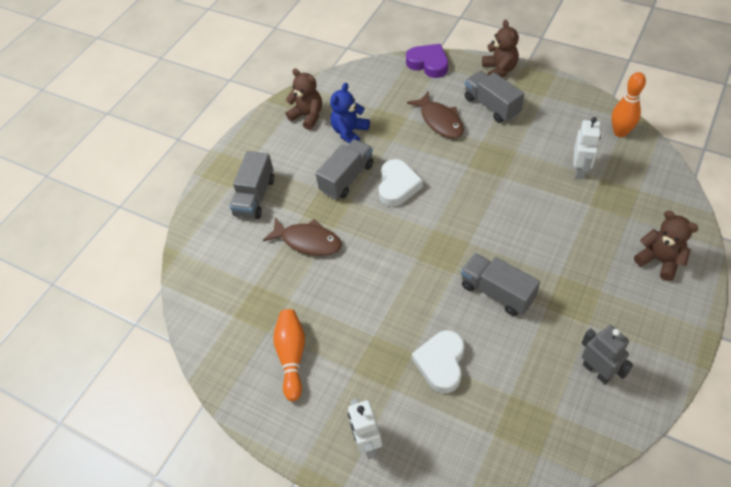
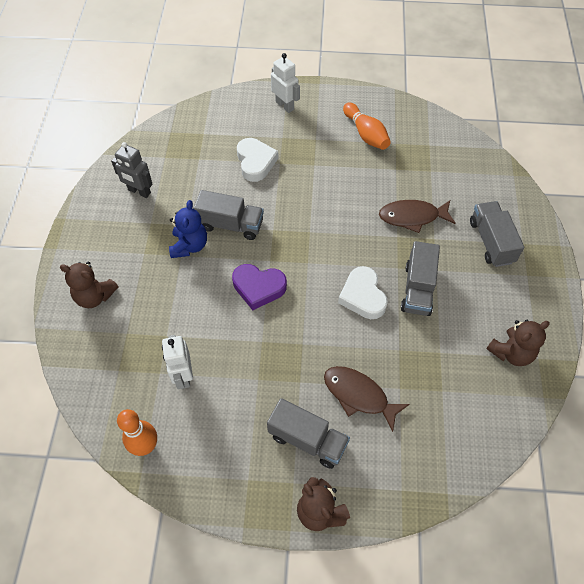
camera: 150 degrees right, 5 degrees up
brown teddy bear [286,69,322,130] -> brown teddy bear turned 45 degrees counterclockwise [486,320,550,366]
blue teddy bear [330,83,370,143] -> blue teddy bear moved to [169,200,207,258]
purple heart [406,44,448,78] -> purple heart moved to [232,264,287,310]

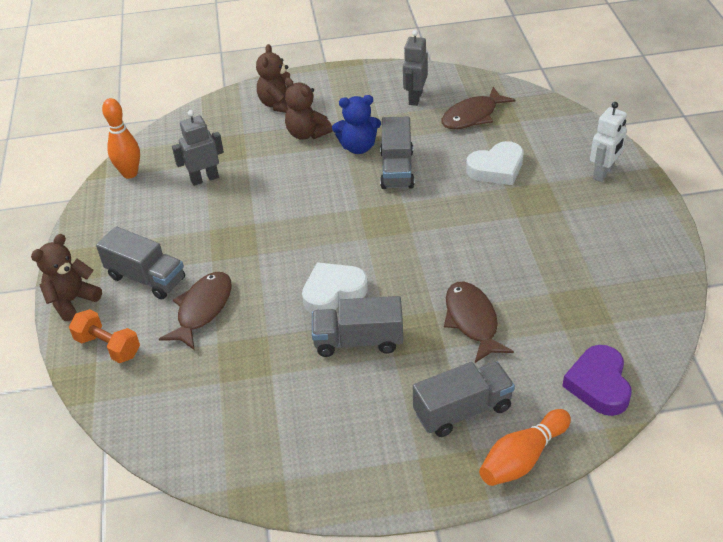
camera: 80 degrees right, 15 degrees down
white robot [162,335,193,389] -> grey robot [172,110,224,186]
purple heart [232,264,287,310] -> purple heart moved to [562,345,631,416]
grey truck [267,398,350,469] -> grey truck turned 75 degrees counterclockwise [96,226,185,300]
orange bowling pin [343,102,391,150] -> orange bowling pin moved to [479,409,571,486]
brown teddy bear [486,320,550,366] -> brown teddy bear moved to [285,78,333,140]
none -> orange dumbbell [69,309,140,363]
none -> brown fish [441,87,515,129]

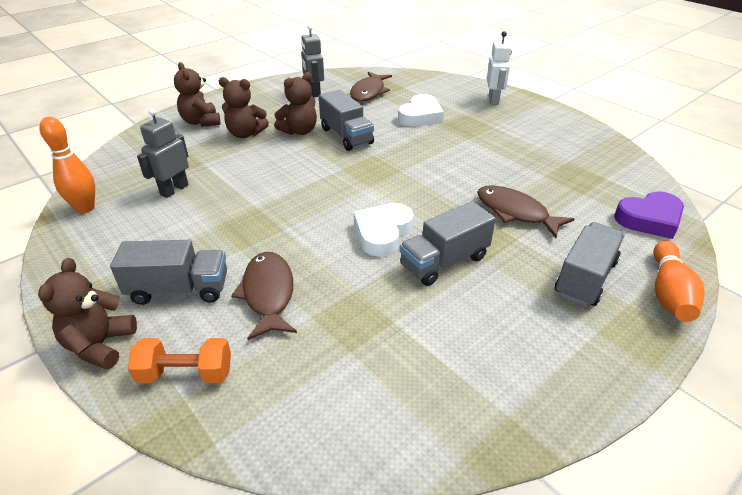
camera: 35 degrees left, 5 degrees down
blue teddy bear [332,95,381,154] -> brown teddy bear [274,72,317,135]
purple heart [562,345,631,416] -> purple heart turned 75 degrees counterclockwise [614,191,684,239]

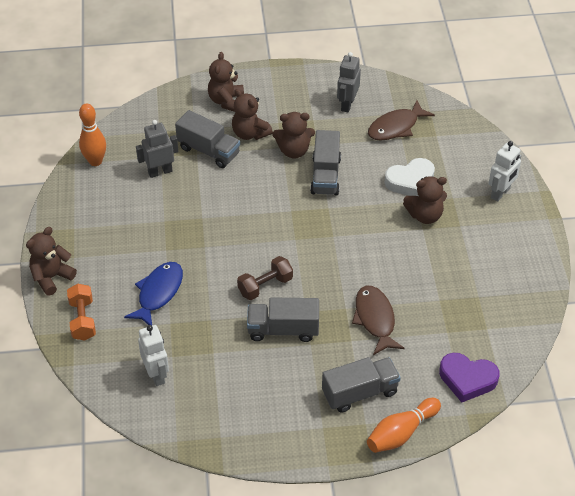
camera: 35 degrees right, 10 degrees up
grey truck [110,240,227,305] -> grey truck moved to [175,110,240,168]
orange dumbbell [128,338,231,383] -> orange dumbbell turned 45 degrees clockwise [67,284,96,341]
brown fish [231,252,297,340] -> blue fish [124,262,183,326]
white heart [354,203,414,257] -> brown dumbbell [237,256,293,300]
none -> white robot [138,325,169,386]
none -> brown teddy bear [403,176,447,224]

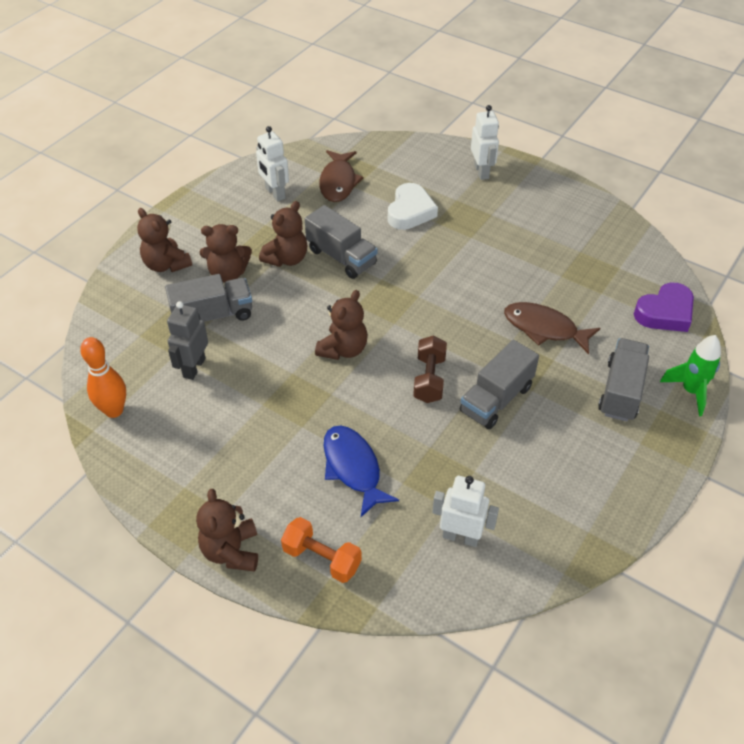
camera: 50 degrees left, 0 degrees up
grey robot [337,52,361,112] -> white robot [256,126,289,201]
orange bowling pin [367,398,441,453] -> green rocket [660,335,721,416]
brown teddy bear [403,176,447,224] -> brown teddy bear moved to [315,290,368,360]

